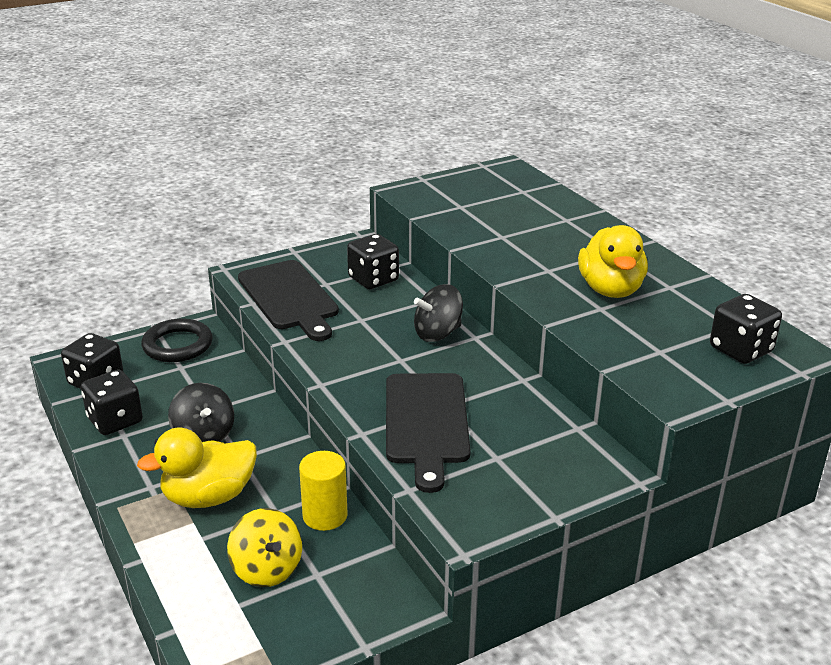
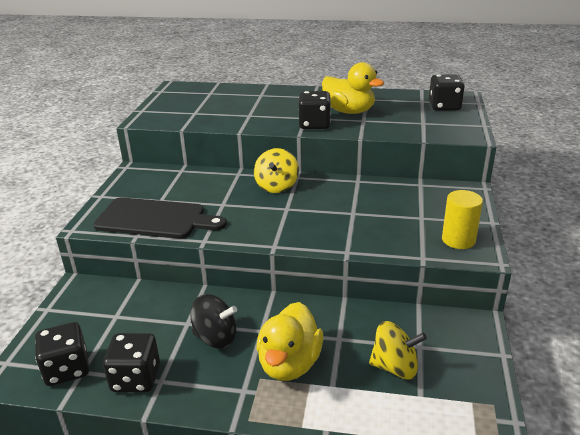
camera: 50 degrees left, 0 degrees up
black ring [141,319,213,362] -> none
yellow cylinder [299,451,348,531] -> yellow cylinder moved to [442,190,483,249]
black dice [347,234,399,289] -> black dice moved to [299,91,331,129]
black cutting board [386,373,471,493] -> none
black spinning top [414,284,463,342] -> yellow spinning top [254,148,299,193]

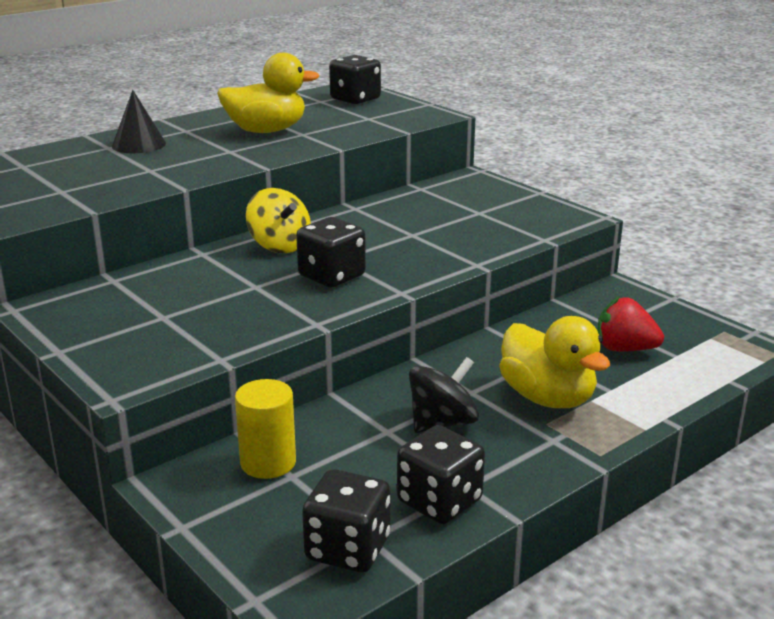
camera: 50 degrees left, 5 degrees down
black cutting board [93,198,227,238] -> none
black dice [299,91,331,129] -> black dice moved to [296,217,366,287]
yellow spinning top [369,321,427,379] -> red strawberry [598,296,664,352]
yellow cylinder [442,190,483,249] -> yellow cylinder moved to [235,379,296,479]
none -> black cone [112,90,166,153]

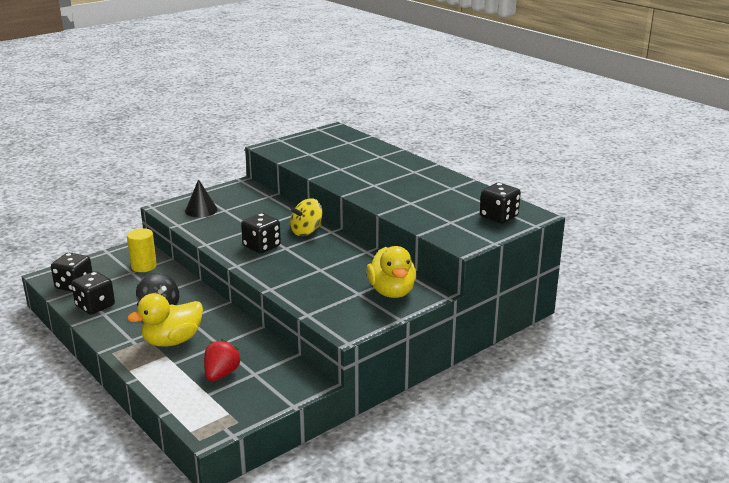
camera: 90 degrees right, 0 degrees up
black cone [112,90,166,153] -> black cone moved to [185,179,218,217]
yellow duck [217,53,320,133] -> yellow duck moved to [366,246,416,298]

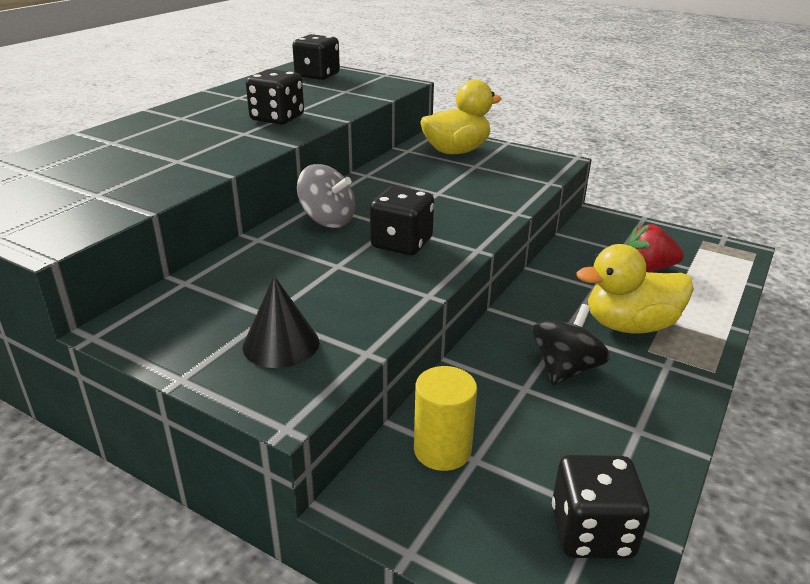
camera: 110 degrees left, 5 degrees up
black dice [71,271,115,315] -> black dice moved to [246,69,304,125]
yellow duck [127,293,203,346] -> yellow duck turned 135 degrees clockwise [577,244,694,333]
yellow spinning top [290,198,322,236] -> grey spinning top [297,164,355,228]

